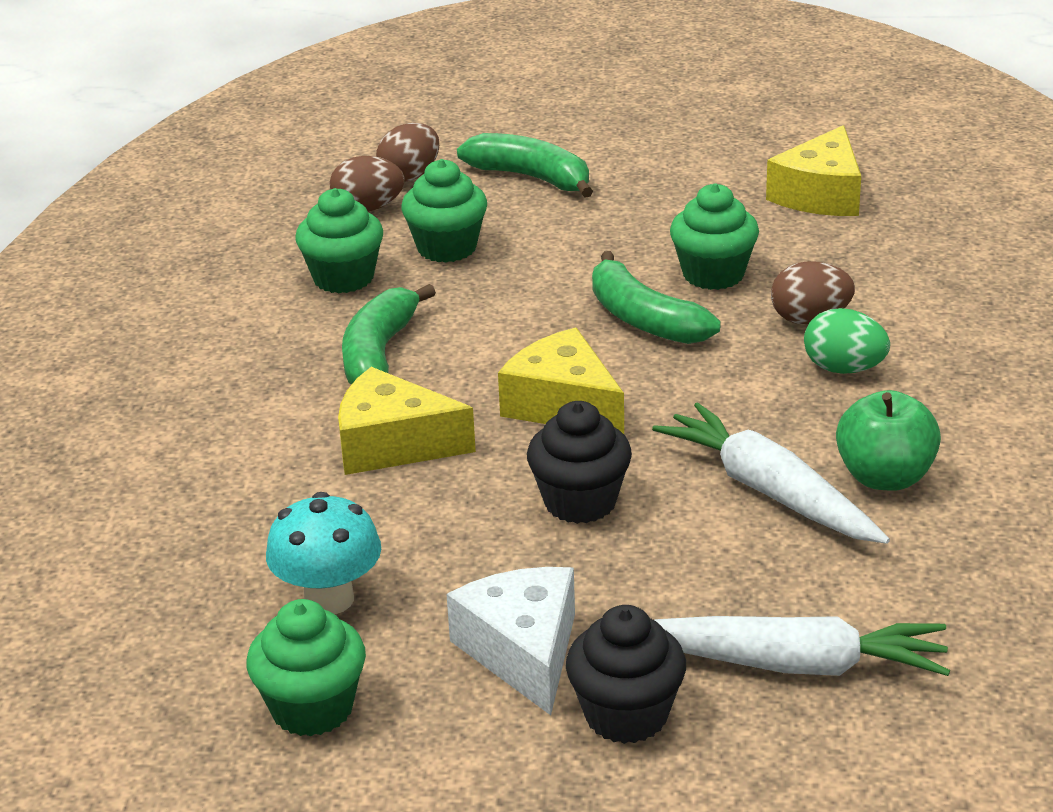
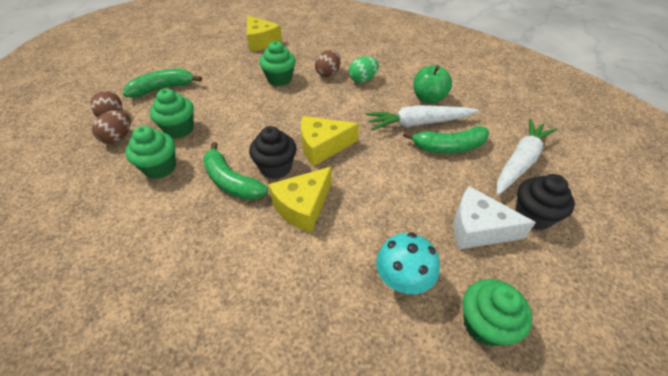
camera: 60 degrees left, 15 degrees up
black cupcake [527,401,632,524] -> black cupcake moved to [249,126,296,179]
green banana [592,251,721,344] -> green banana moved to [403,126,490,153]

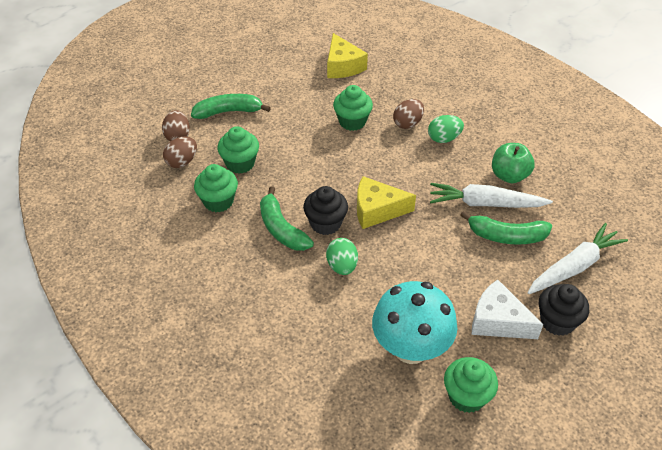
camera: 15 degrees right, 0 degrees up
yellow cheese [268,166,332,233] -> green egg [326,238,358,275]
turquoise mushroom [376,232,440,294] -> turquoise mushroom [372,281,457,364], size x1.57

